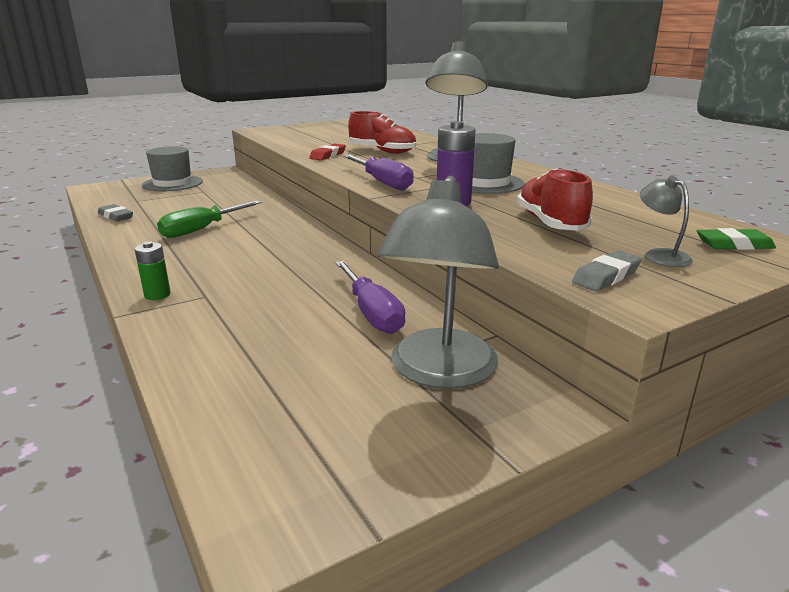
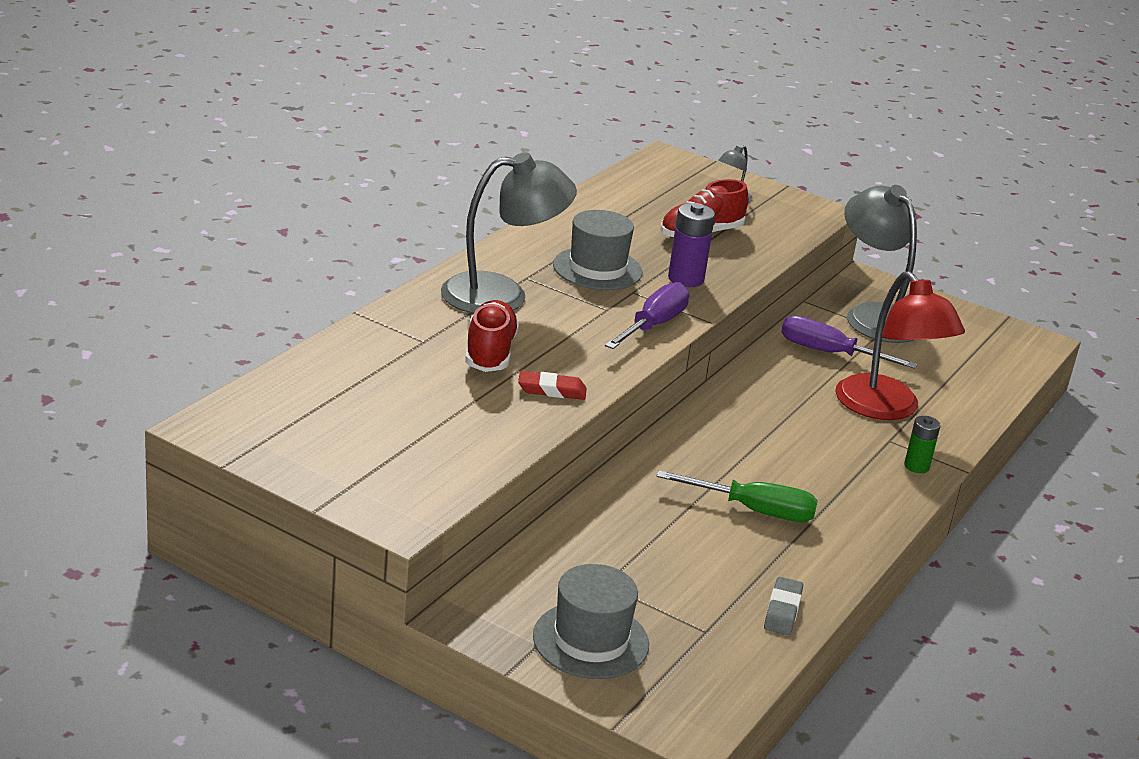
camera: 120 degrees left, 5 degrees up
purple screwdriver [335,260,405,334] -> purple screwdriver turned 105 degrees counterclockwise [781,316,917,369]
grey lamp [377,176,499,389] -> grey lamp turned 105 degrees counterclockwise [844,185,917,343]
grey eraser [572,251,642,291] -> none
green eraser [696,228,776,250] -> none
none -> red lamp [835,271,965,420]

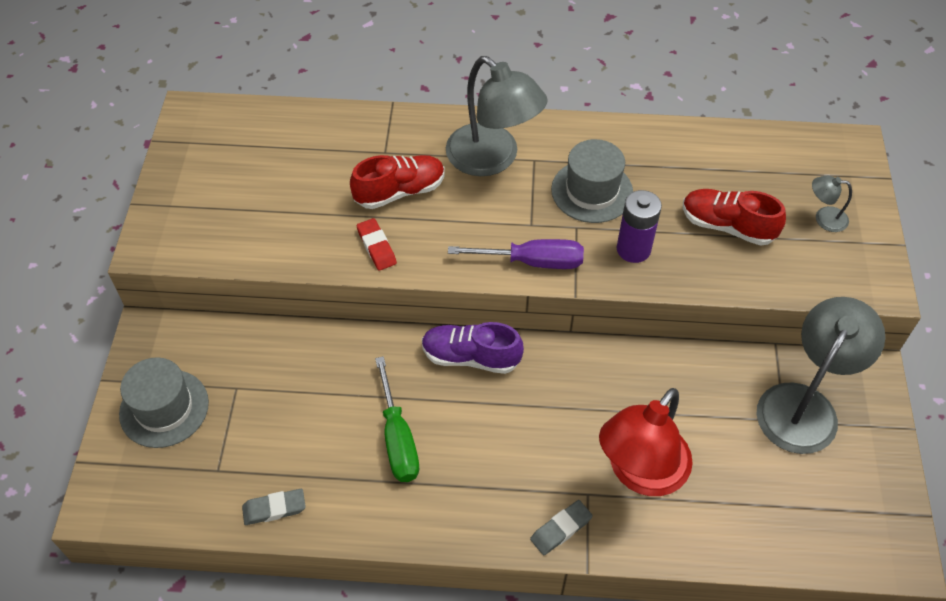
camera: 65 degrees right, 25 degrees up
purple screwdriver [781,316,917,369] -> none
green battery [904,416,941,473] -> grey eraser [530,500,593,555]
none -> purple shoe [422,322,524,374]

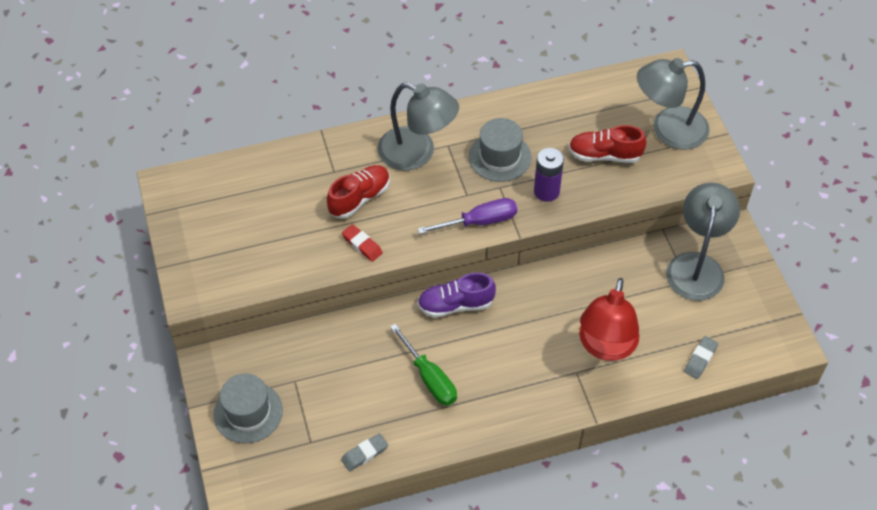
camera: 20 degrees left, 0 degrees up
grey eraser [530,500,593,555] -> grey eraser moved to [684,336,718,379]
grey lamp [812,176,852,232] -> grey lamp [637,58,710,150], size x2.30

